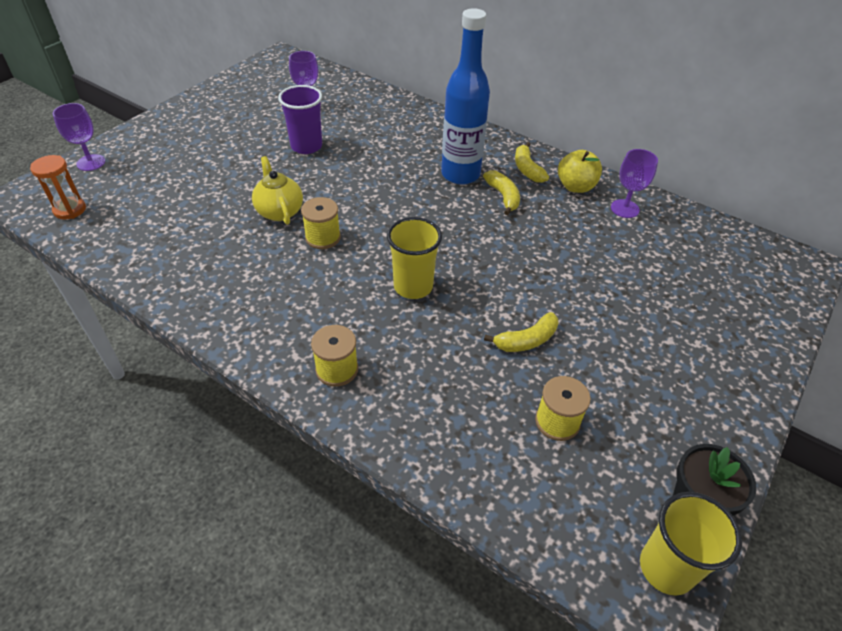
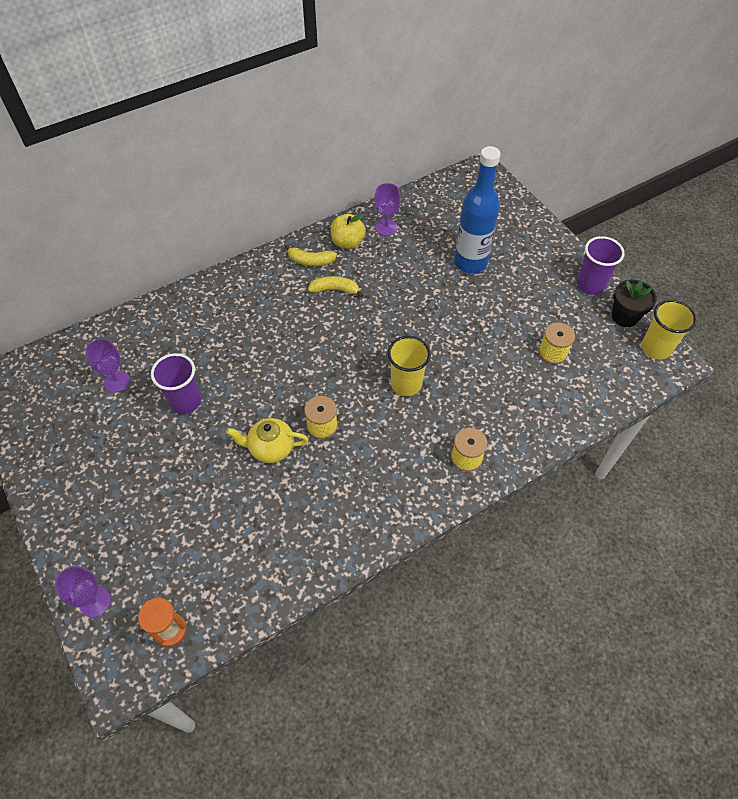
camera: 65 degrees left, 10 degrees up
blue bottle [441,8,490,185] -> blue bottle moved to [454,146,501,274]
yellow banana [484,312,558,352] -> none
none -> purple cup [577,236,625,295]

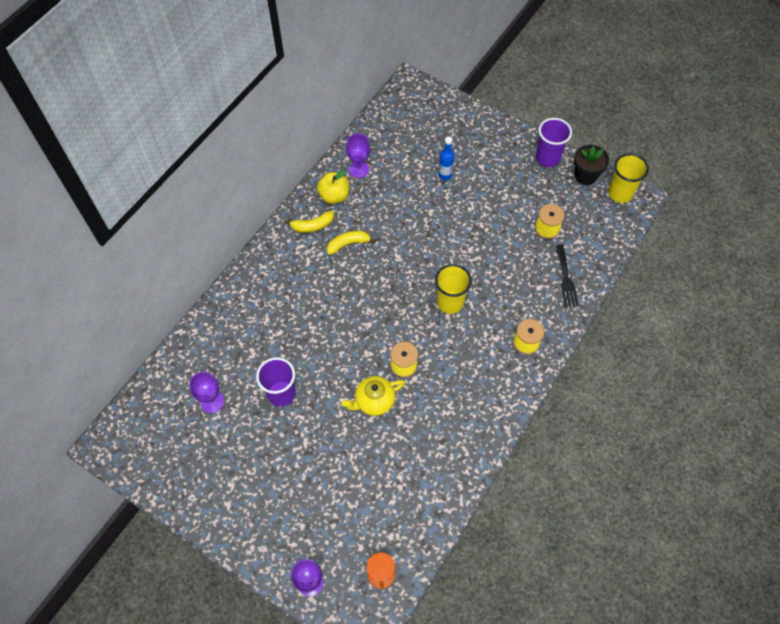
camera: 25 degrees left, 5 degrees up
blue bottle [454,146,501,274] -> blue bottle [438,137,454,180], size x0.47
none -> black fork [556,244,579,307]

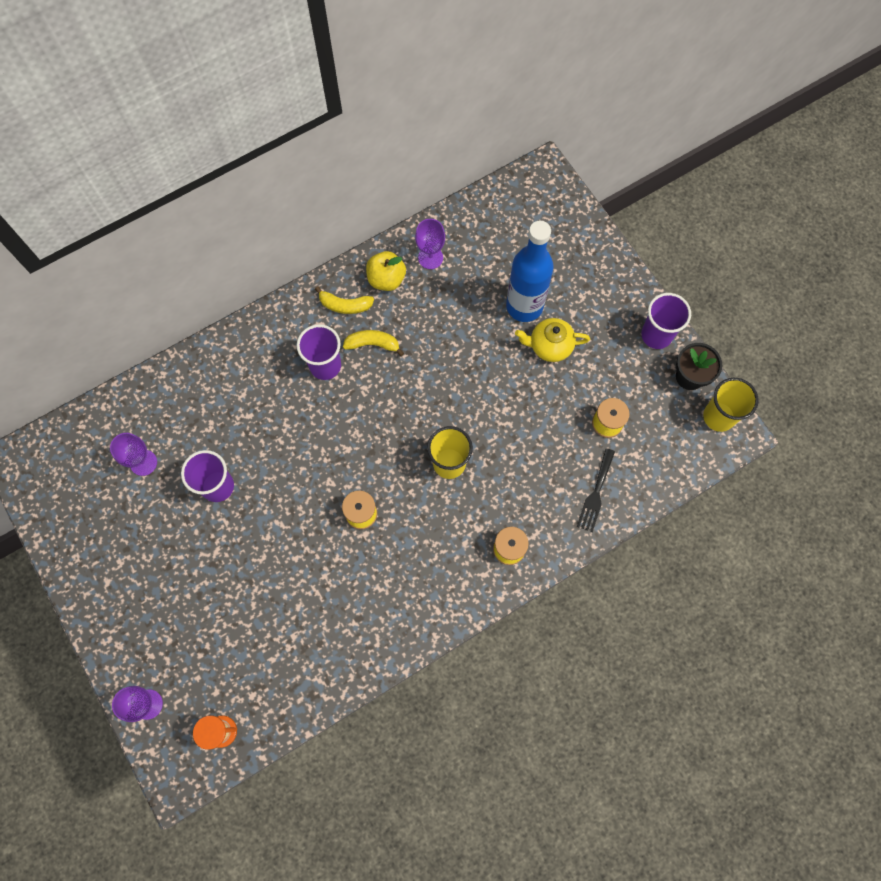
camera: 25 degrees right, 10 degrees up
yellow teapot [341,376,405,416] -> yellow teapot moved to [515,318,590,362]
blue bottle [438,137,454,180] -> blue bottle [506,221,554,322], size x2.13
none -> purple cup [297,324,341,380]

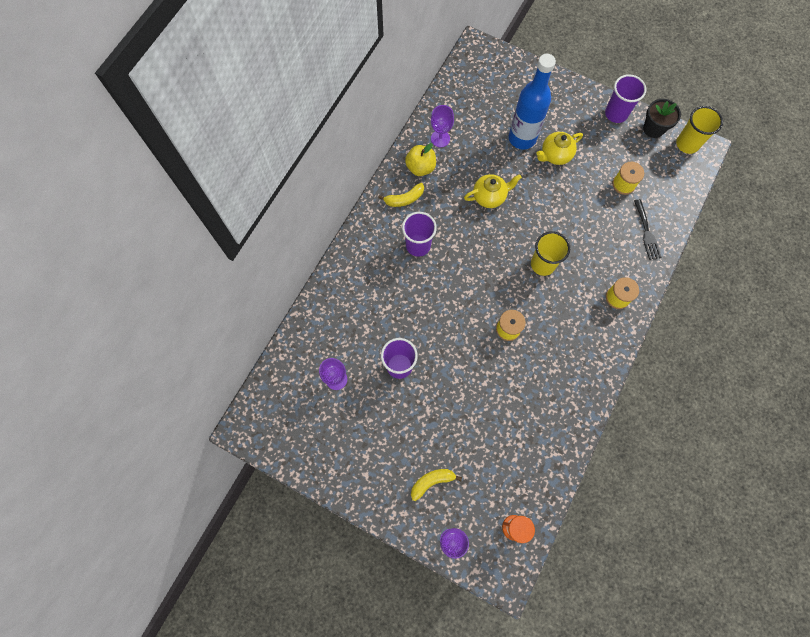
camera: 30 degrees left, 0 degrees up
yellow banana [343,330,404,356] -> yellow banana moved to [411,469,462,501]
none -> yellow teapot [464,174,522,208]

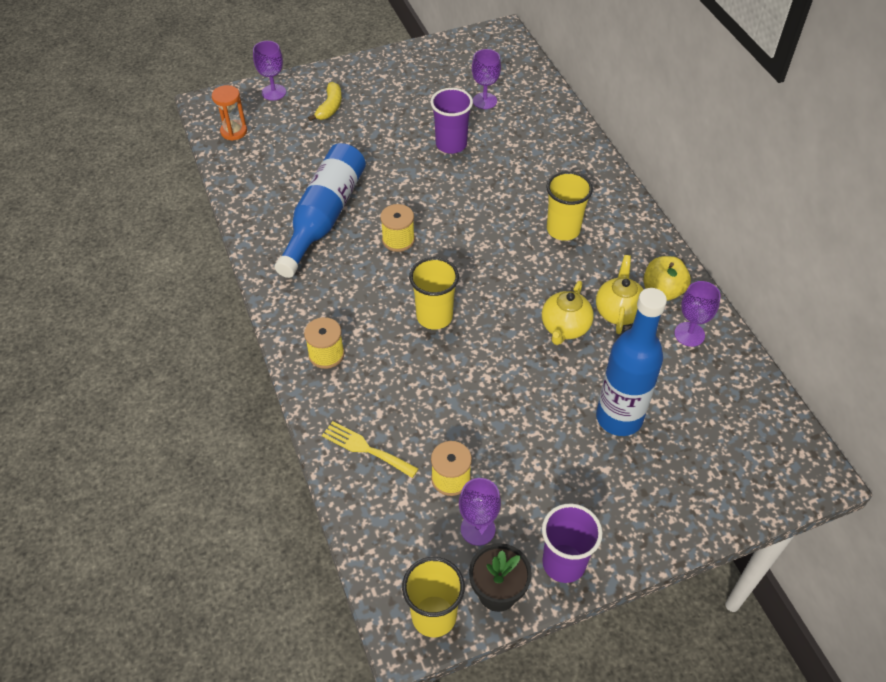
camera: 130 degrees right, 20 degrees down
yellow banana [379,183,424,207] -> none
purple cup [402,212,437,257] -> yellow cup [547,171,593,241]
yellow teapot [536,132,583,165] -> yellow teapot moved to [596,255,644,334]
black fork [634,199,662,260] -> yellow fork [322,421,419,478]
none -> blue bottle [275,143,366,278]
none -> purple goblet [459,478,501,546]

